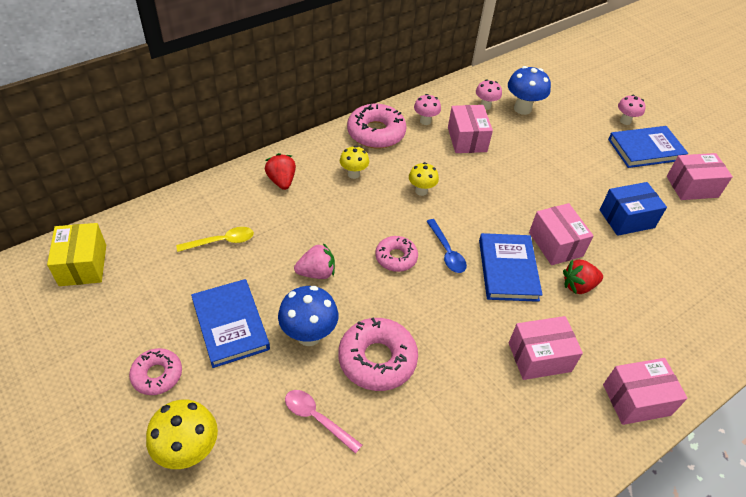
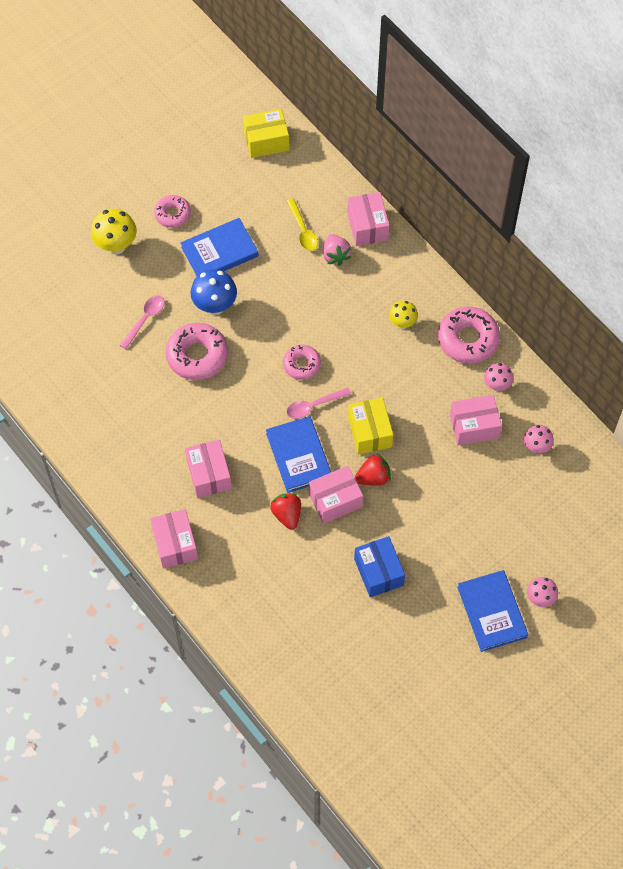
camera: 90 degrees right, 15 degrees up
red strawberry [265,153,296,190] -> red strawberry moved to [355,454,391,485]
pink strawberry [294,243,335,279] -> pink strawberry moved to [323,234,352,266]
yellow mushroom [409,162,439,196] -> none
blue spoon [426,219,467,273] -> pink spoon [287,388,351,419]
blue book [479,233,543,302] -> blue book turned 75 degrees clockwise [266,416,331,493]
blue mushroom [508,66,551,115] -> none
pink box [667,153,733,200] -> pink box moved to [347,192,389,246]
none -> yellow box [348,397,393,455]

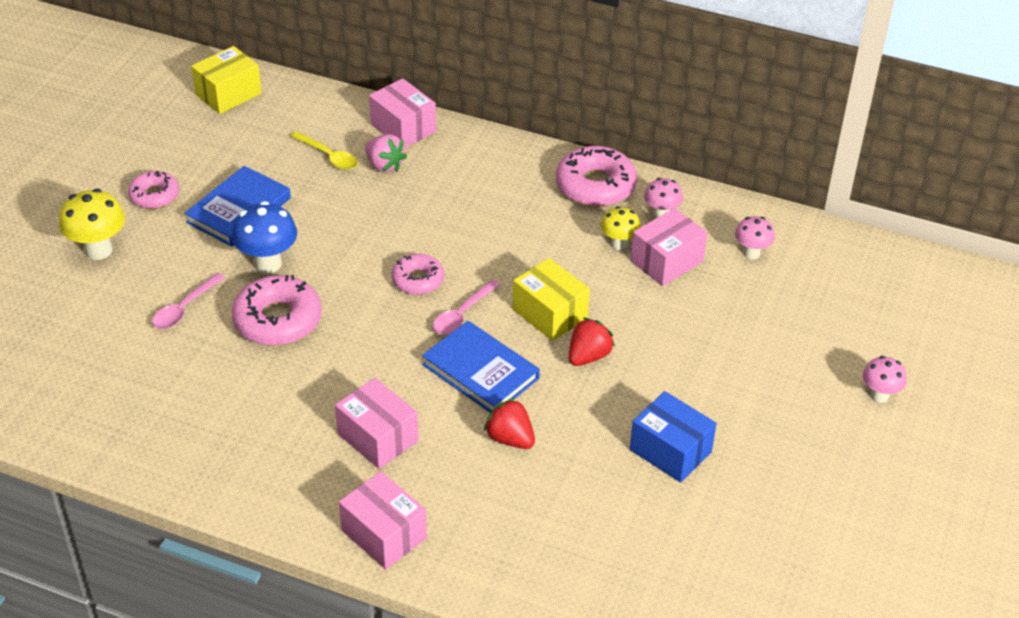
camera: 30 degrees left, 20 degrees down
pink spoon [120,295,164,349] -> pink spoon turned 150 degrees counterclockwise [152,273,225,329]
pink box [309,466,363,524] -> none
yellow mushroom [389,301,418,329] -> yellow mushroom moved to [601,206,640,250]
blue book [457,570,528,652] -> none

